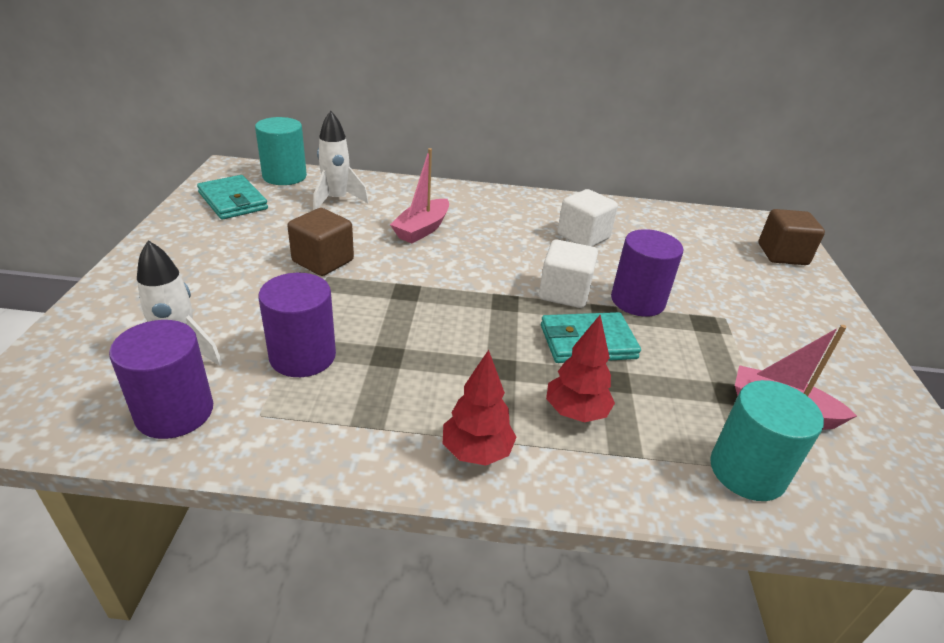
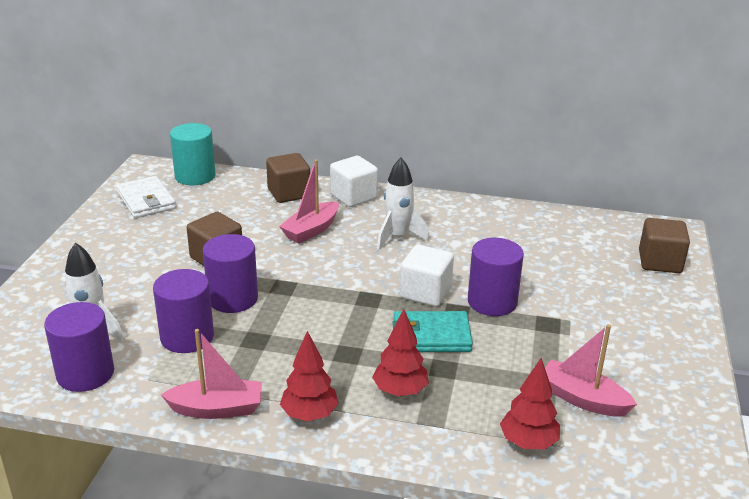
camera: 10 degrees right, 5 degrees down
turquoise wallet [197,175,268,220] -> white wallet [116,176,176,218]
white rocket [313,111,368,210] -> white rocket moved to [377,158,429,250]
white cube [557,189,618,247] -> white cube moved to [330,156,378,207]
turquoise cylinder [710,380,824,501] -> red tree [500,358,560,449]
none -> pink boat [161,329,262,419]
none -> purple cylinder [203,234,258,313]
none -> brown cube [266,153,310,203]

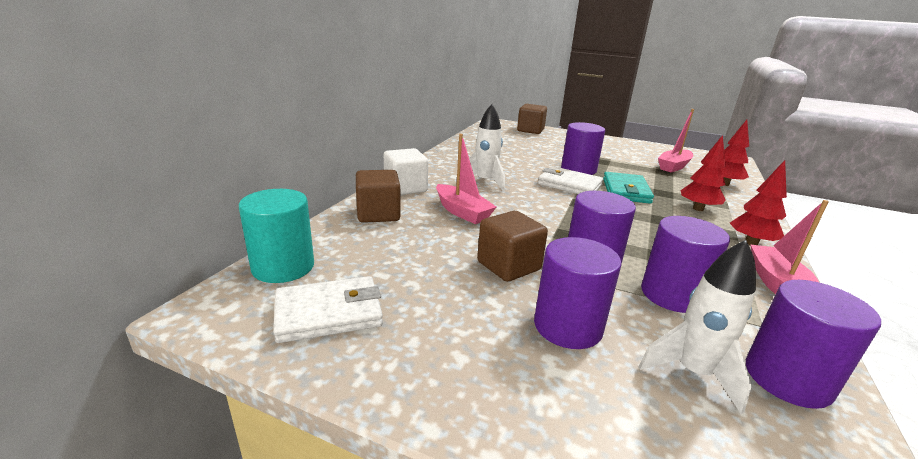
camera: 80 degrees left, 5 degrees down
white cube [400,244,454,307] -> white wallet [538,166,603,194]
none -> purple cylinder [534,237,622,349]

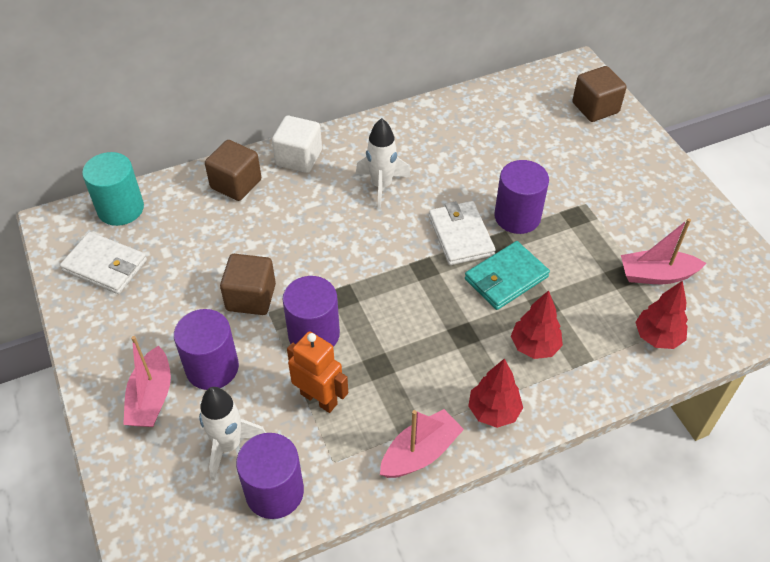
camera: 45 degrees right, 25 degrees up
pink boat [436,134,496,224] -> pink boat moved to [123,336,171,427]
purple cylinder [641,216,730,313] -> orange robot [287,331,348,413]

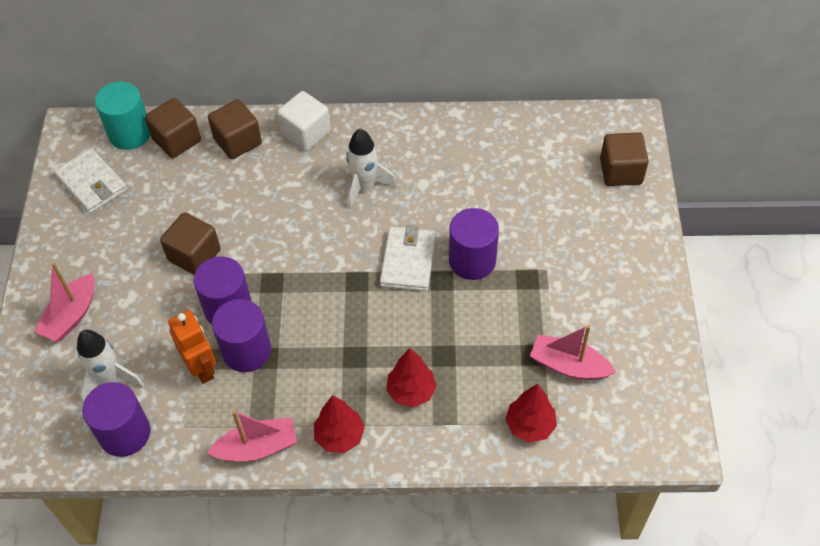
camera: 25 degrees right, 5 degrees up
purple cylinder [174,309,239,390] -> purple cylinder moved to [212,299,271,372]
turquoise wallet [465,241,550,310] -> none
none -> brown cube [145,98,201,158]

